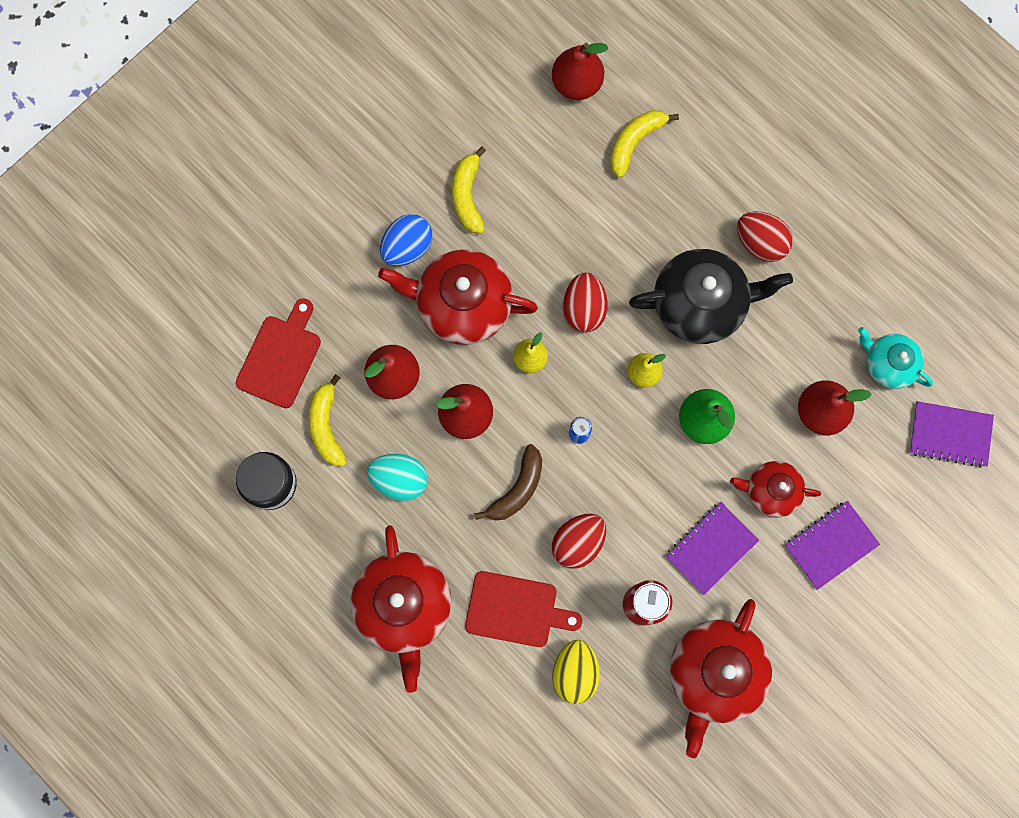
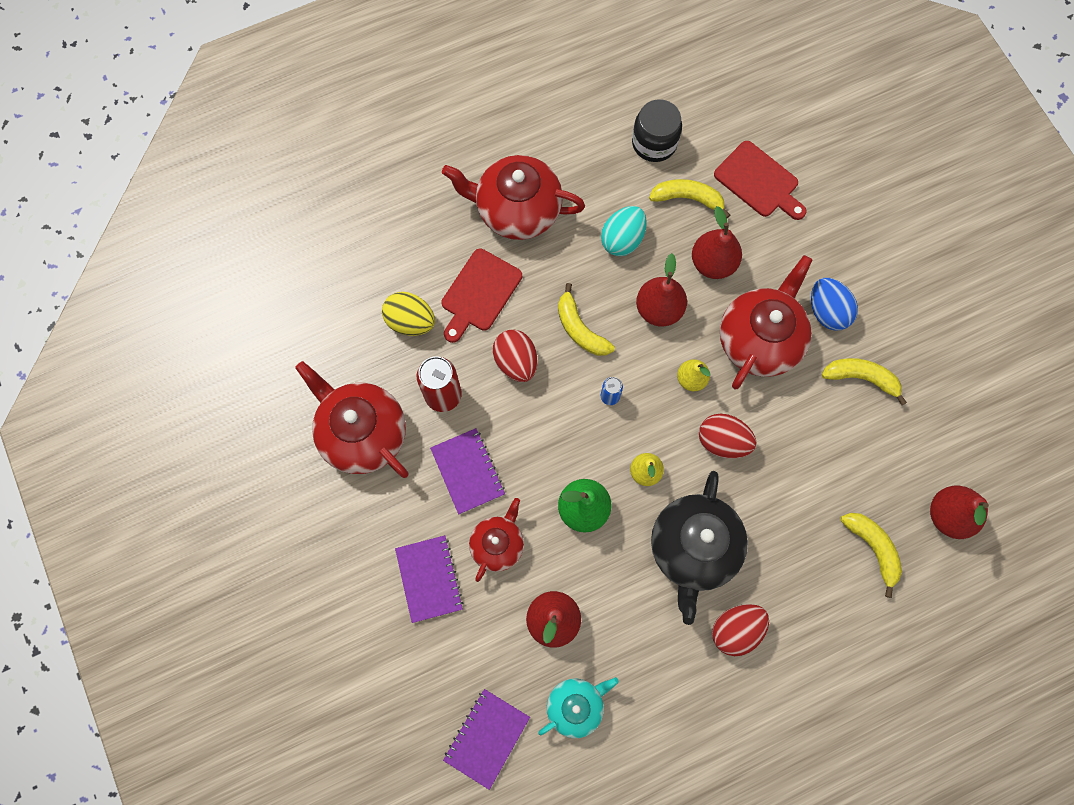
camera: 110 degrees right, 5 degrees down
brown banana [474,444,542,521] -> yellow banana [558,283,615,356]

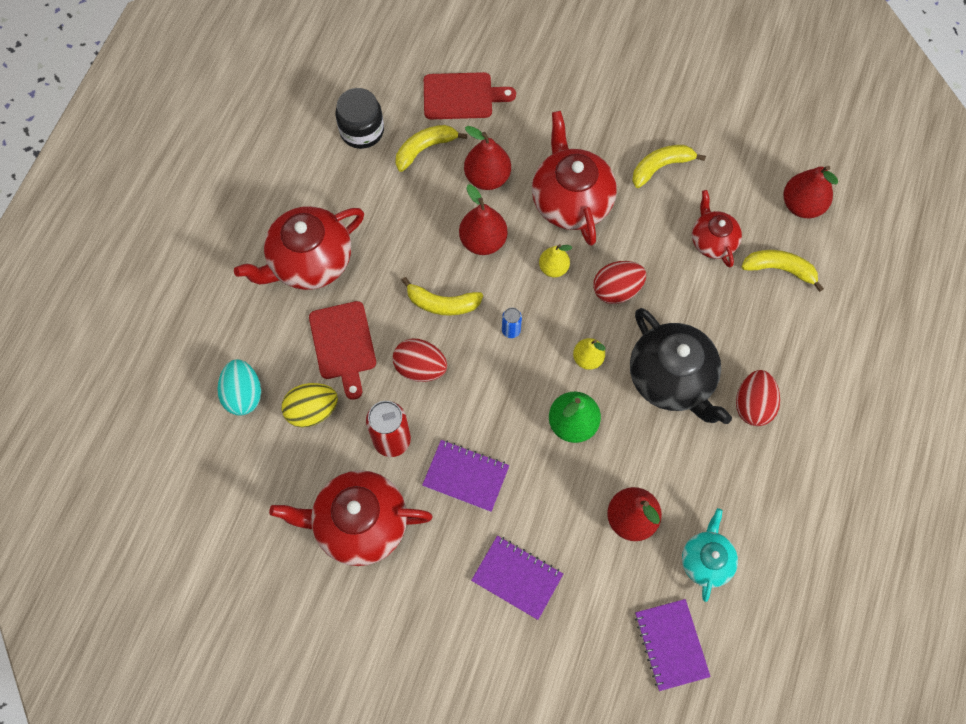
camera: 45 degrees left, 5 degrees down
red teapot [469,498,524,582] -> red teapot moved to [692,190,742,268]
turquoise egg [601,206,647,256] -> turquoise egg moved to [217,359,261,416]
blue egg [811,278,858,331] -> none

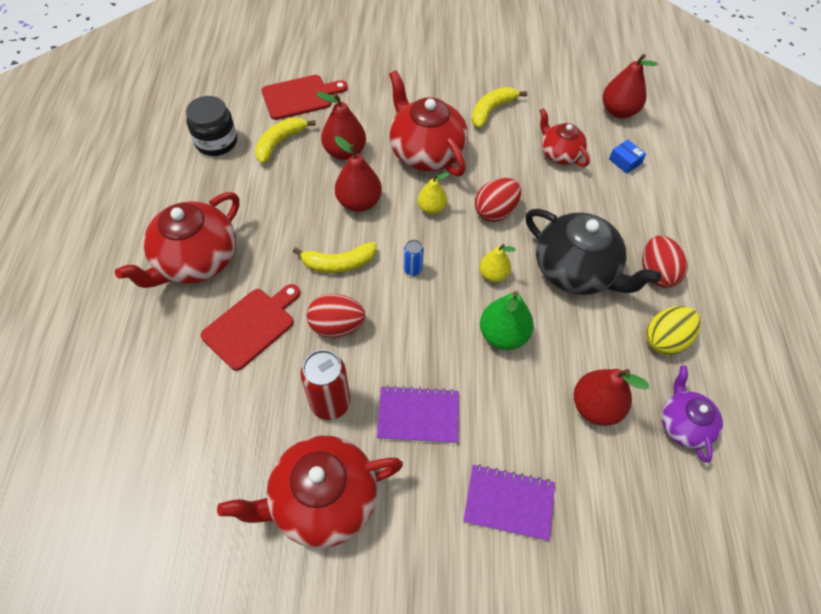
camera: 20 degrees left, 10 degrees down
turquoise egg [217,359,261,416] -> none
yellow egg [281,383,338,428] -> yellow egg moved to [646,306,701,355]
red cutting board [309,301,376,400] -> red cutting board turned 105 degrees counterclockwise [201,284,300,371]
purple notebook [635,599,711,691] -> none
turquoise teapot [682,508,738,602] -> purple teapot [661,365,723,463]
yellow banana [741,250,824,292] -> blue box [609,140,646,174]

